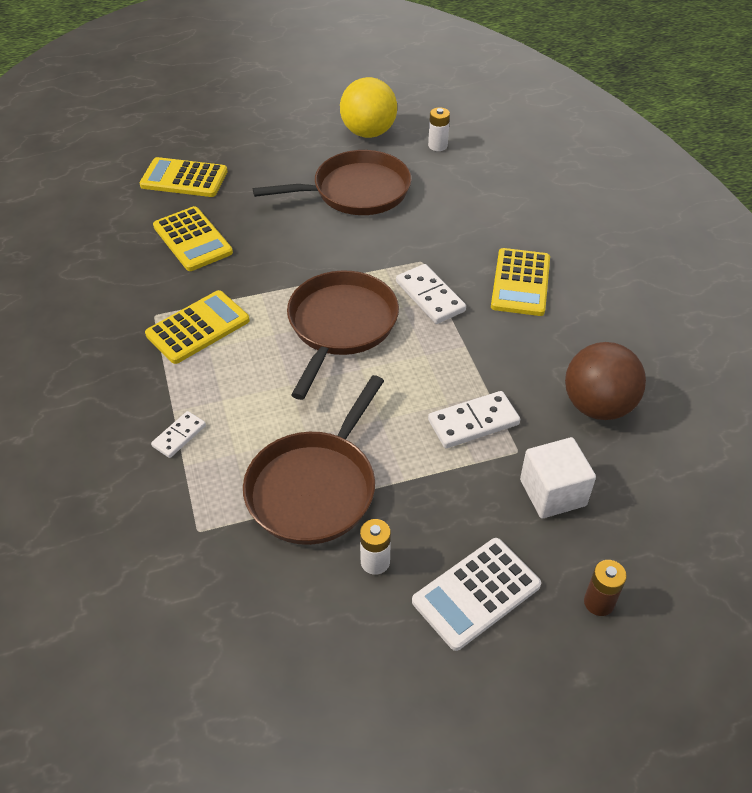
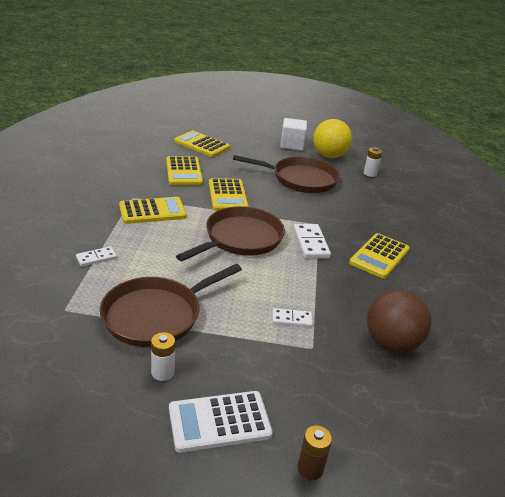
camera: 20 degrees right, 15 degrees down
white domino [428,391,520,448] -> white domino [272,308,313,327], size x0.62
white cube [520,437,596,518] -> white cube moved to [280,118,307,151]
none -> yellow calculator [209,178,249,211]

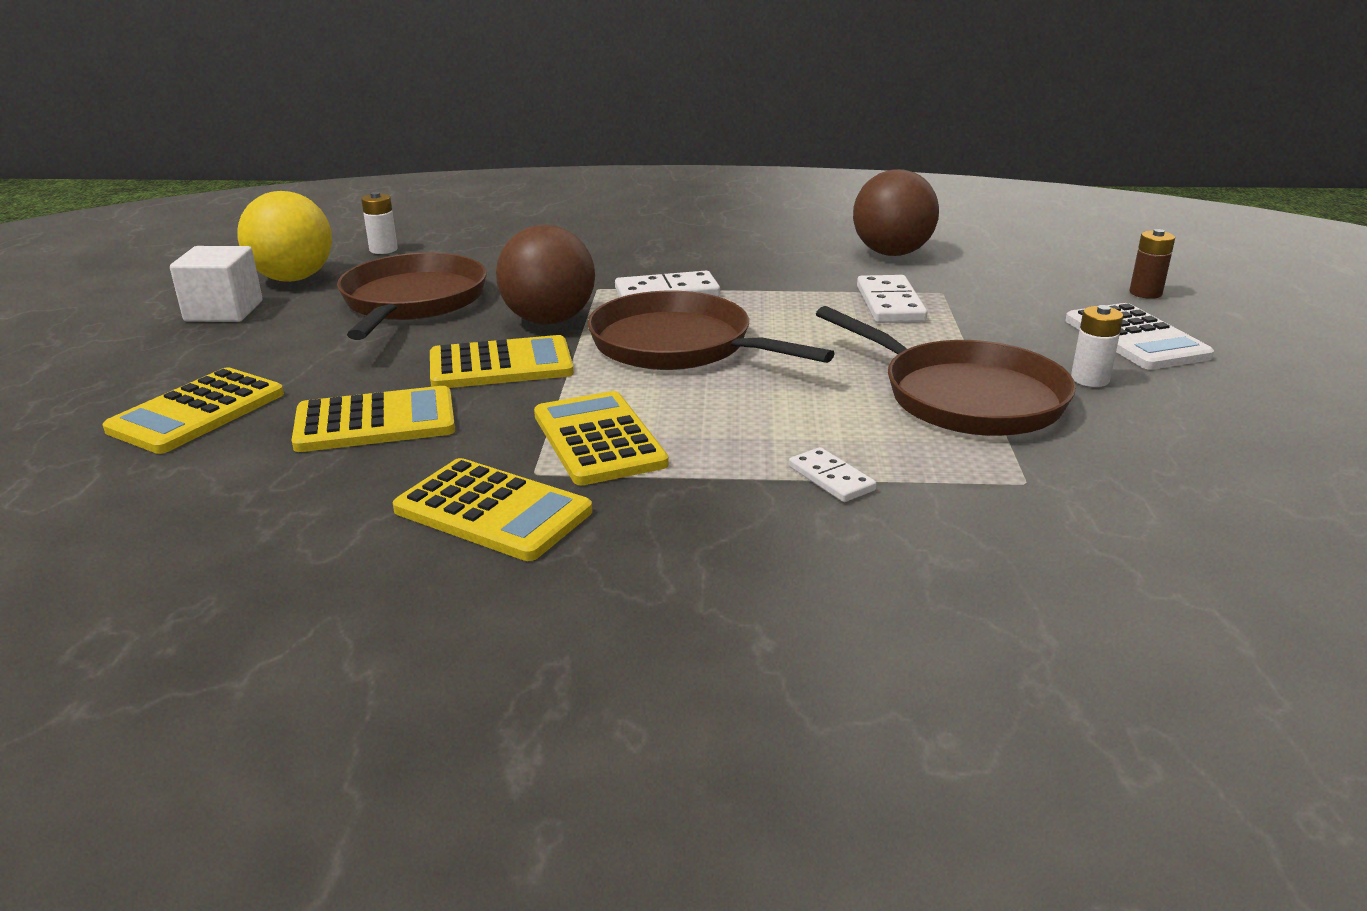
camera: 90 degrees left, 5 degrees down
white domino [272,308,313,327] -> white domino [857,275,927,323], size x1.62
yellow calculator [349,233,410,279] -> yellow calculator moved to [393,458,592,561]
none -> brown ball [496,225,595,325]

